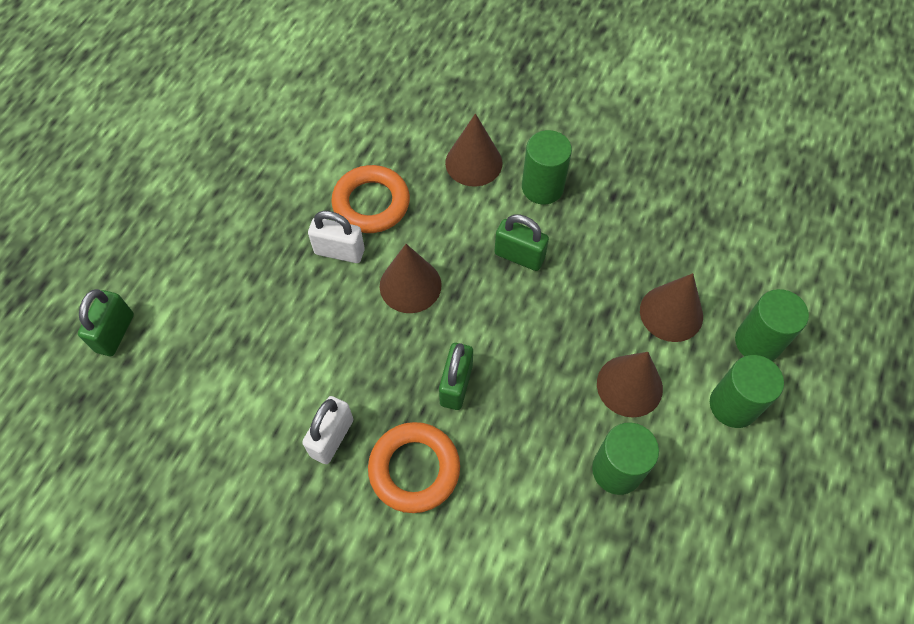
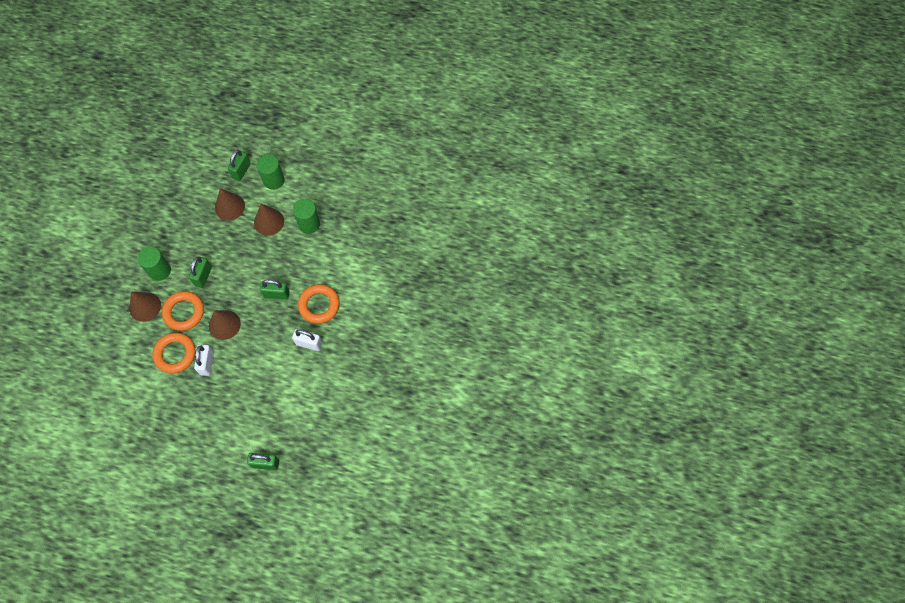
camera: 100 degrees left, 5 degrees up
green cylinder [735,289,809,361] -> green padlock [228,150,251,181]
none -> orange ring [162,291,204,331]

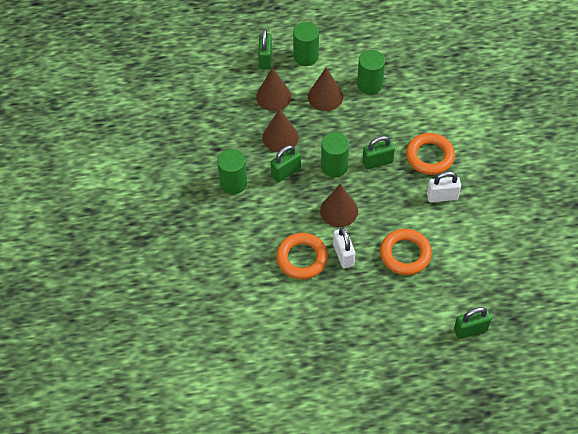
camera: 20 degrees left, 10 degrees down
brown cone [129,292,161,322] -> brown cone moved to [263,109,299,152]
orange ring [162,291,204,331] -> orange ring moved to [380,229,432,275]
green padlock [189,256,212,288] -> green padlock turned 60 degrees clockwise [271,145,301,182]
none -> green cylinder [321,132,349,177]

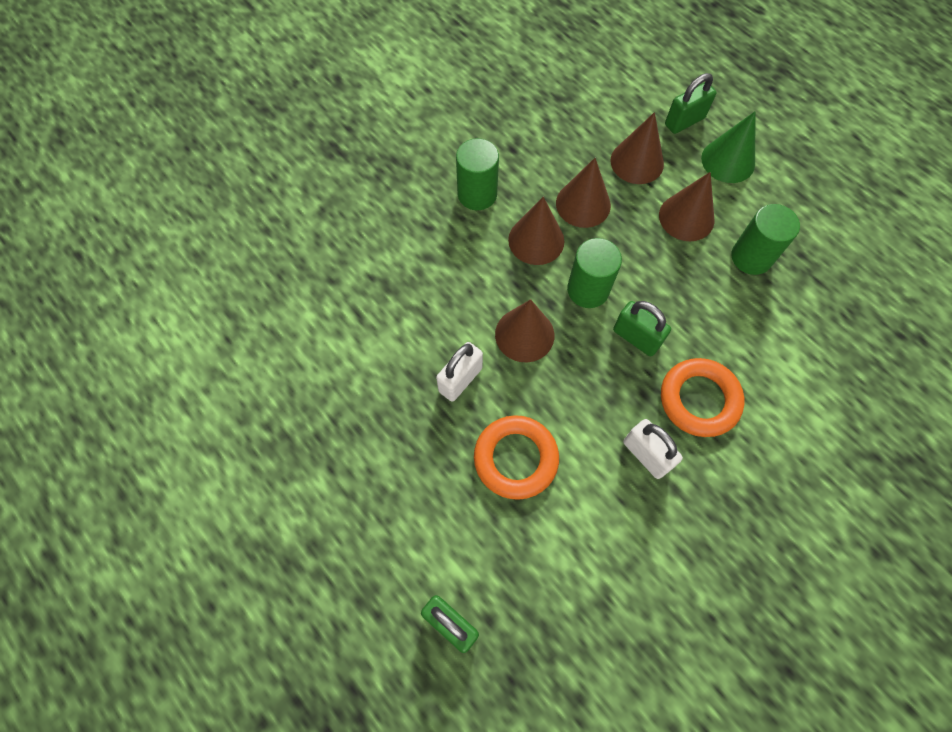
camera: 55 degrees right, 10 degrees up
green padlock [271,145,301,182] -> brown cone [508,197,564,265]
orange ring [276,233,328,279] -> none
green cylinder [293,22,319,66] -> green cone [701,111,756,183]

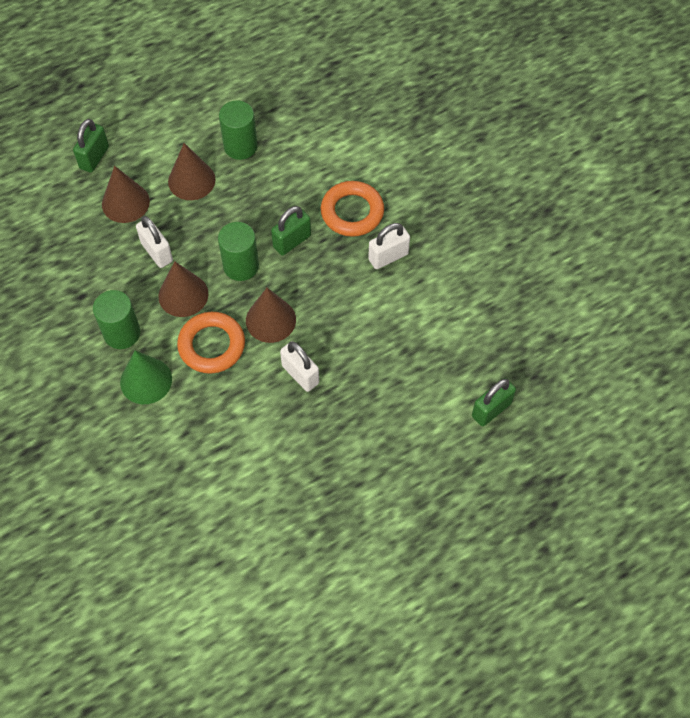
camera: 80 degrees left, 5 degrees down
orange ring [474,415,559,500] -> orange ring moved to [177,312,245,374]
brown cone [556,158,611,228] -> white padlock [136,216,173,268]
green padlock [665,73,716,134] -> green padlock turned 45 degrees clockwise [73,119,109,172]
green cone [701,111,756,183] -> green cone moved to [120,350,172,404]

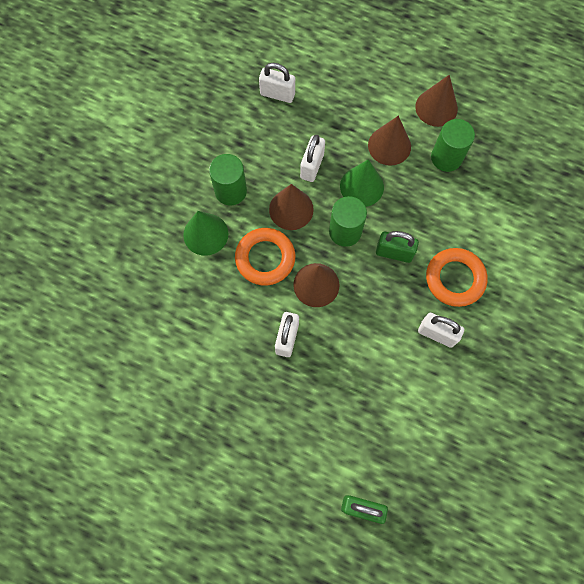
camera: 55 degrees right, 10 degrees up
green padlock [73,119,109,172] -> none
brown cone [102,166,150,223] -> brown cone moved to [415,75,458,127]
none -> white padlock [259,63,295,103]
none -> green cone [340,159,384,207]

